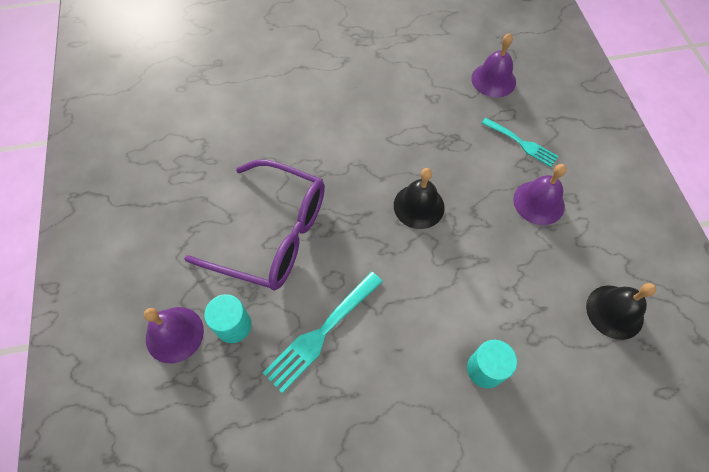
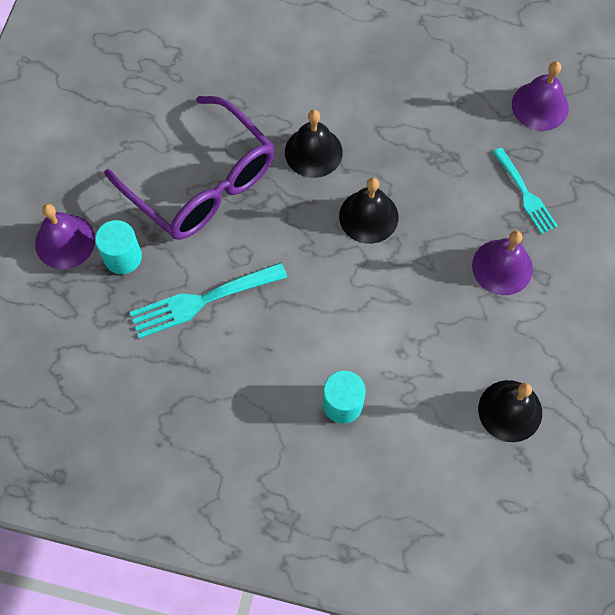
camera: 25 degrees right, 5 degrees up
none -> black bell [285,110,343,178]

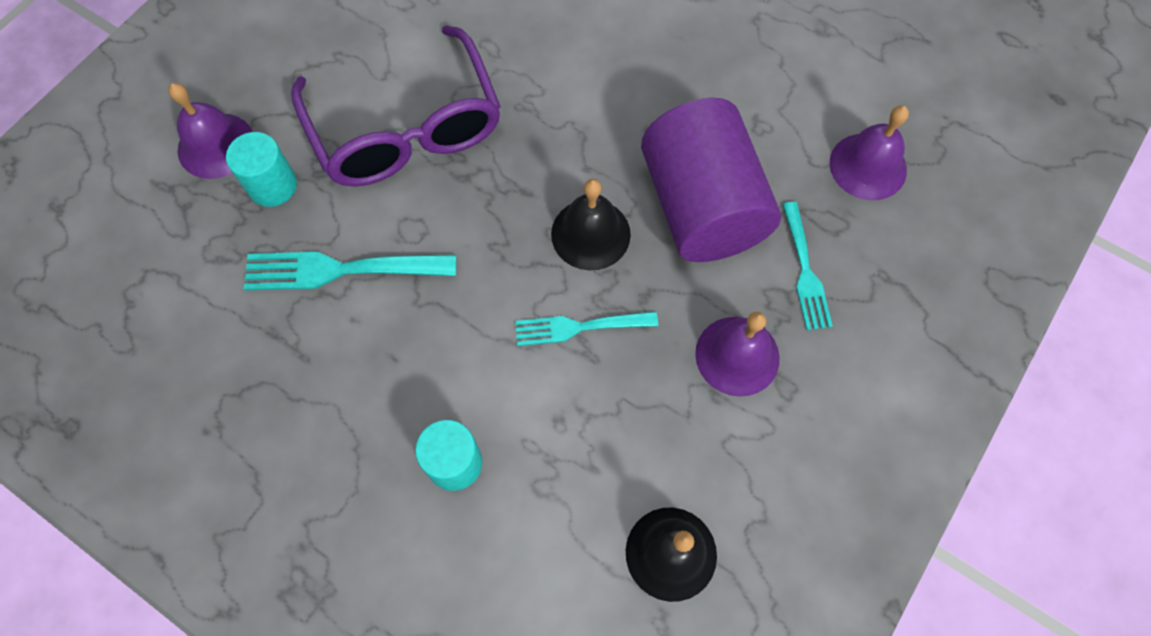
camera: 20 degrees right, 0 degrees up
black bell [285,110,343,178] -> none
none -> turquoise fork [515,311,658,346]
none -> purple cylinder [641,98,781,262]

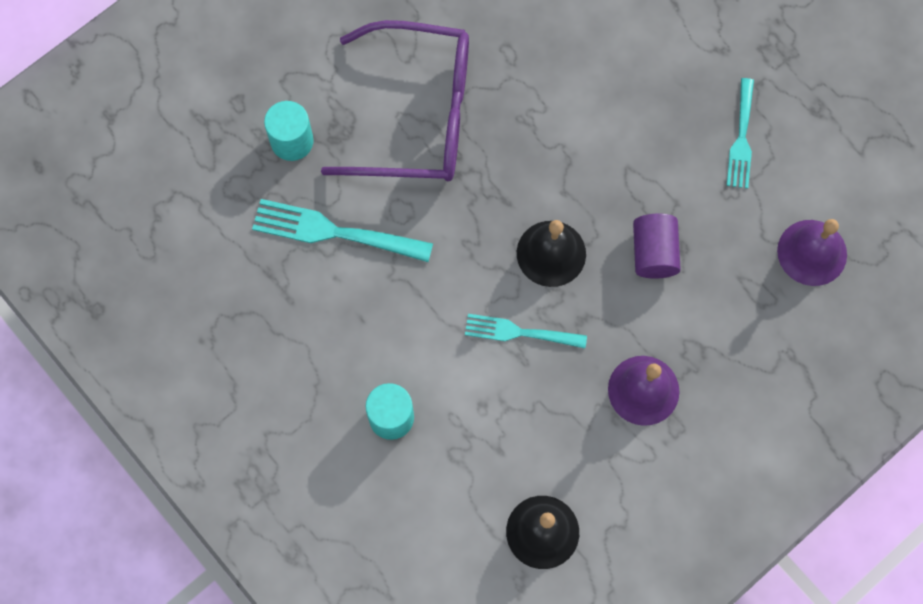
camera: 15 degrees right, 5 degrees up
purple bell [168,83,253,179] -> none
purple glasses [291,25,501,187] -> purple glasses turned 75 degrees counterclockwise [321,20,469,181]
purple cylinder [641,98,781,262] -> purple cylinder [633,214,681,279], size x0.50
turquoise fork [782,202,833,330] -> turquoise fork moved to [727,78,754,188]

